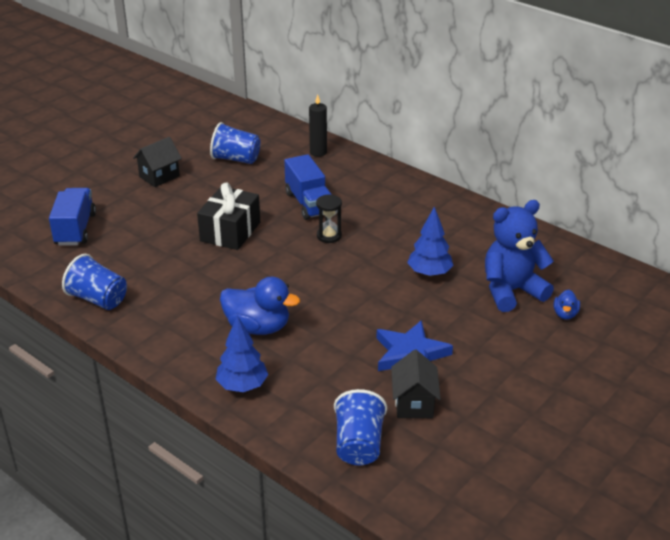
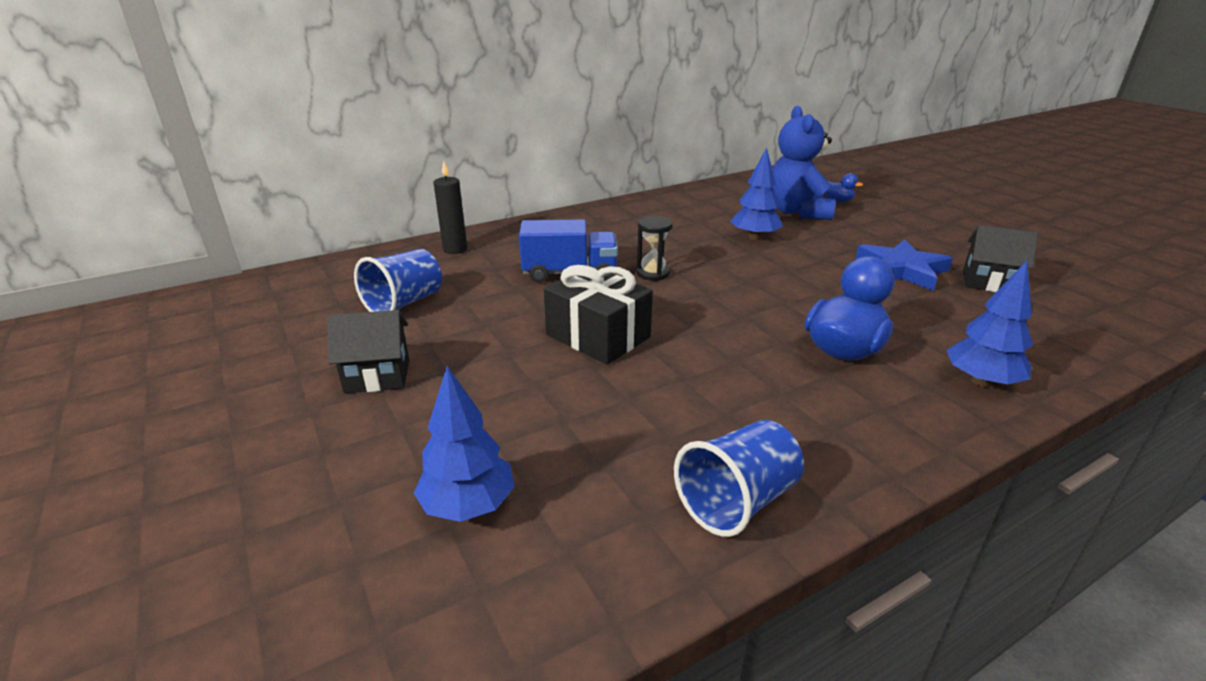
camera: 70 degrees left, 5 degrees down
blue truck [49,188,96,246] -> blue tree [414,366,515,522]
black house [133,137,182,187] -> black house turned 75 degrees counterclockwise [327,310,409,393]
blue cup [334,389,387,465] -> none

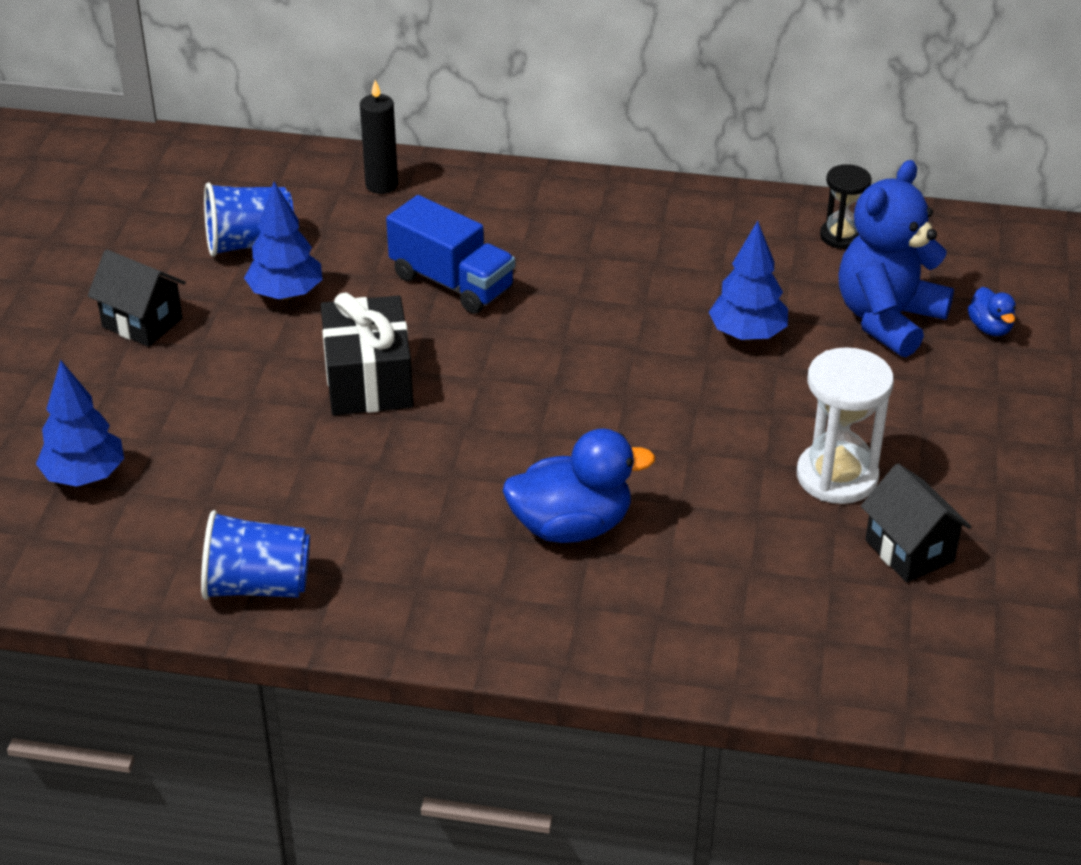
camera: 40 degrees right, 10 degrees up
black hourglass [636,216,673,281] -> black hourglass moved to [820,164,872,249]
blue star [856,239,953,291] -> white hourglass [797,347,894,504]
blue tree [946,261,1033,387] -> blue tree moved to [244,182,322,300]

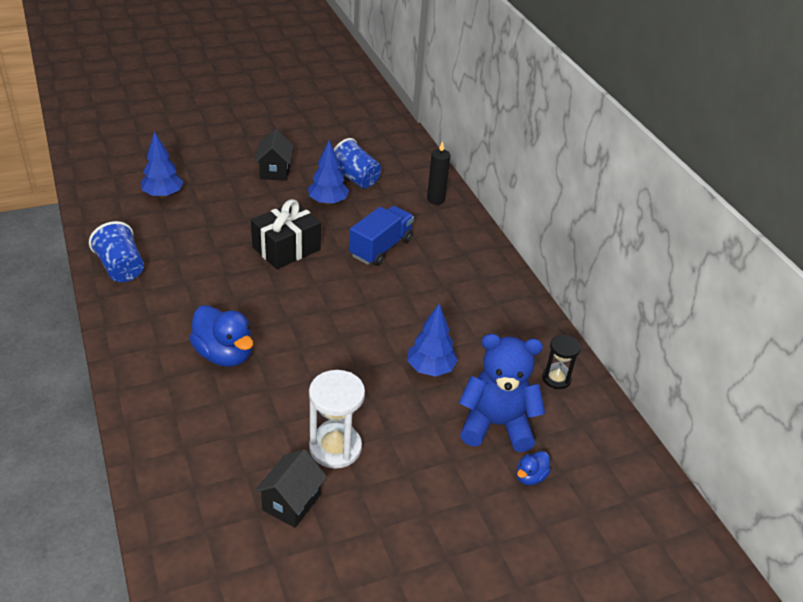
camera: 55 degrees right, 0 degrees up
blue truck [386,195,515,314] -> blue truck turned 150 degrees counterclockwise [349,206,414,266]

